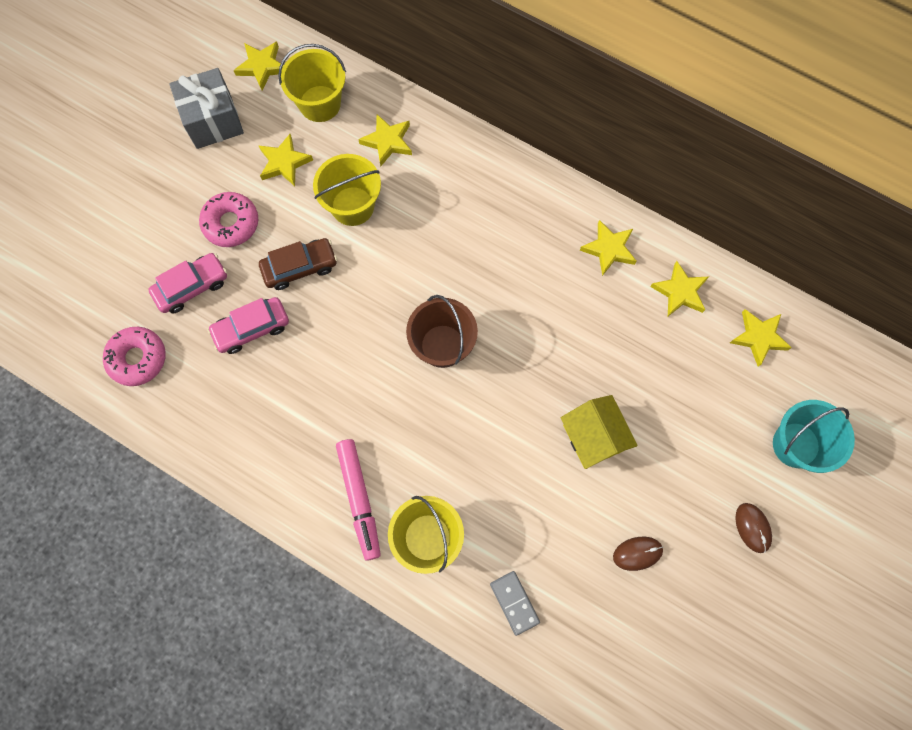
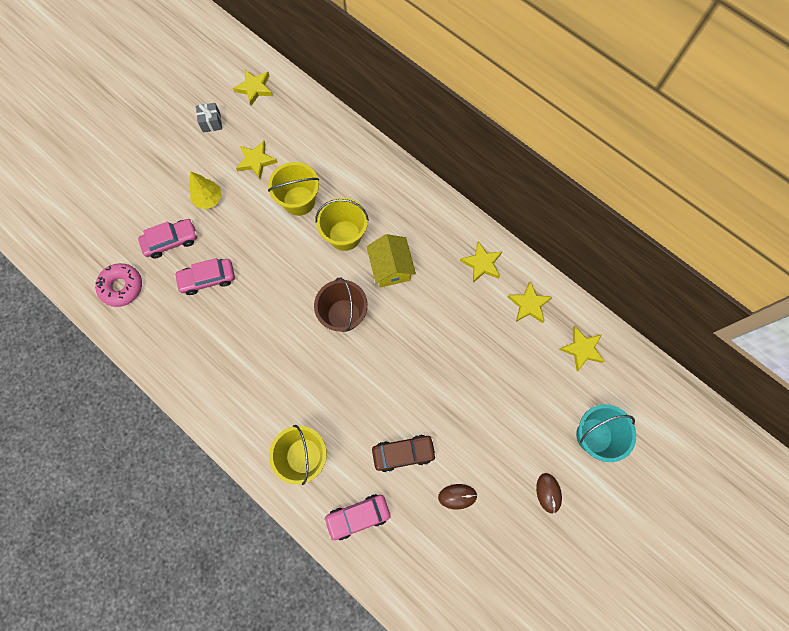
camera: 10 degrees right, 0 degrees up
grey gift [169,68,244,149] -> grey gift [196,103,222,133], size x0.54
pink donut [199,192,258,247] -> yellow tree [189,171,222,209]
brown car [259,238,337,290] -> brown car moved to [372,435,437,472]
yellow bucket [278,44,346,122] -> yellow bucket moved to [315,198,369,251]
pink marker [336,439,381,561] -> none
yellow star [358,114,412,166] -> none
grey domino [490,571,540,636] -> pink car [324,494,390,540]
yellow house [561,395,638,469] -> yellow house moved to [366,234,416,288]

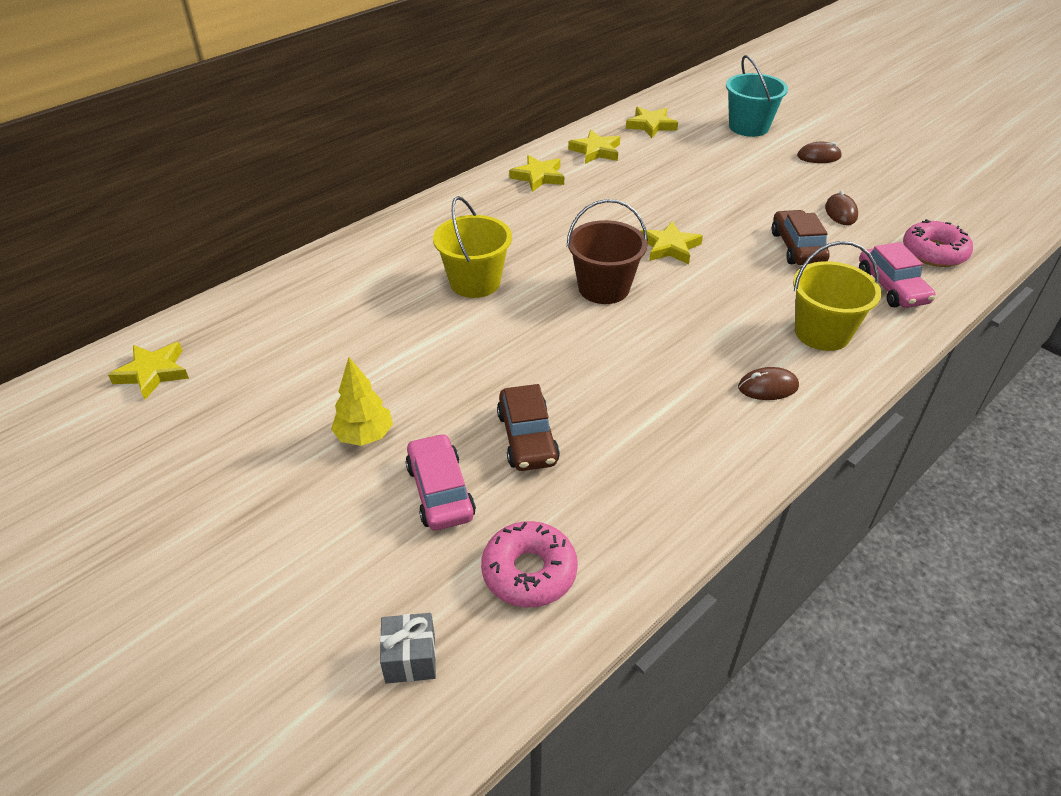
camera: 85 degrees left, 30 degrees down
pink car [174,258,235,295] -> brown car [497,384,560,471]
grey gift [196,103,222,133] -> grey gift moved to [380,613,436,684]
yellow star [236,141,278,179] -> yellow star moved to [640,221,703,264]
yellow bucket [268,162,319,216] -> none
yellow house [366,234,416,288] -> none
none -> brown mouse [738,367,799,400]
none -> pink donut [903,219,973,267]

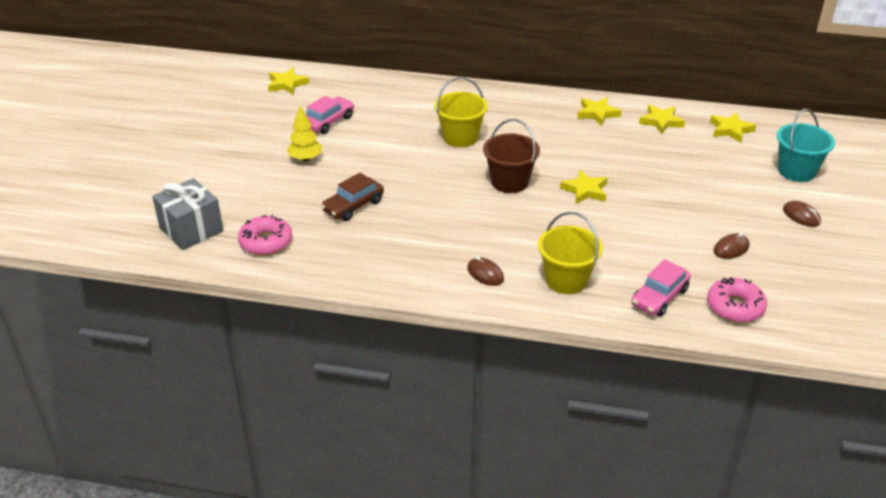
camera: 55 degrees right, 5 degrees down
grey gift [380,613,436,684] -> grey gift [152,178,223,250], size x1.87
pink car [405,433,476,530] -> pink car moved to [306,96,354,134]
brown car [772,210,830,265] -> none

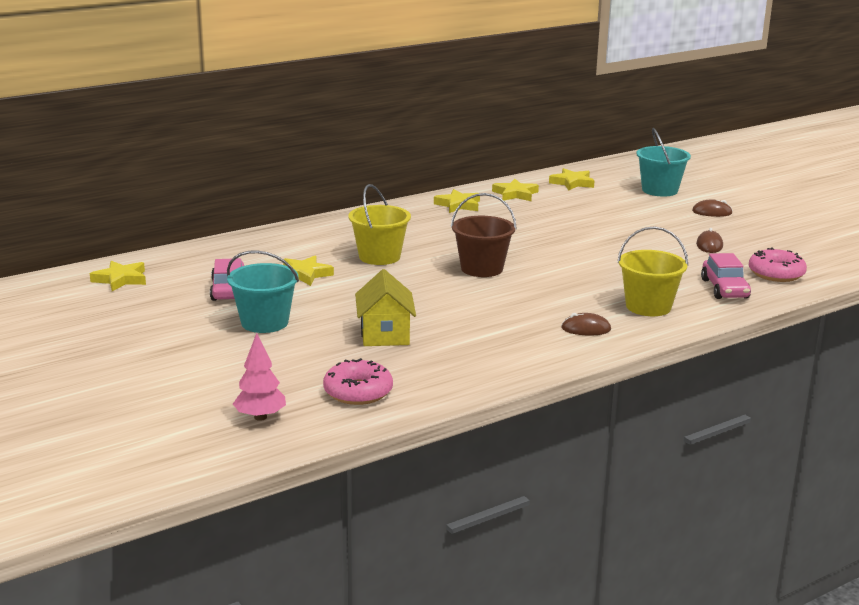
camera: 45 degrees left, 15 degrees down
grey gift [152,178,223,250] -> pink tree [233,333,286,421]
yellow tree [287,106,322,161] -> turquoise bucket [227,250,299,333]
brown car [321,173,384,221] -> yellow house [355,269,416,346]
yellow star [560,170,608,204] -> yellow star moved to [283,255,334,286]

